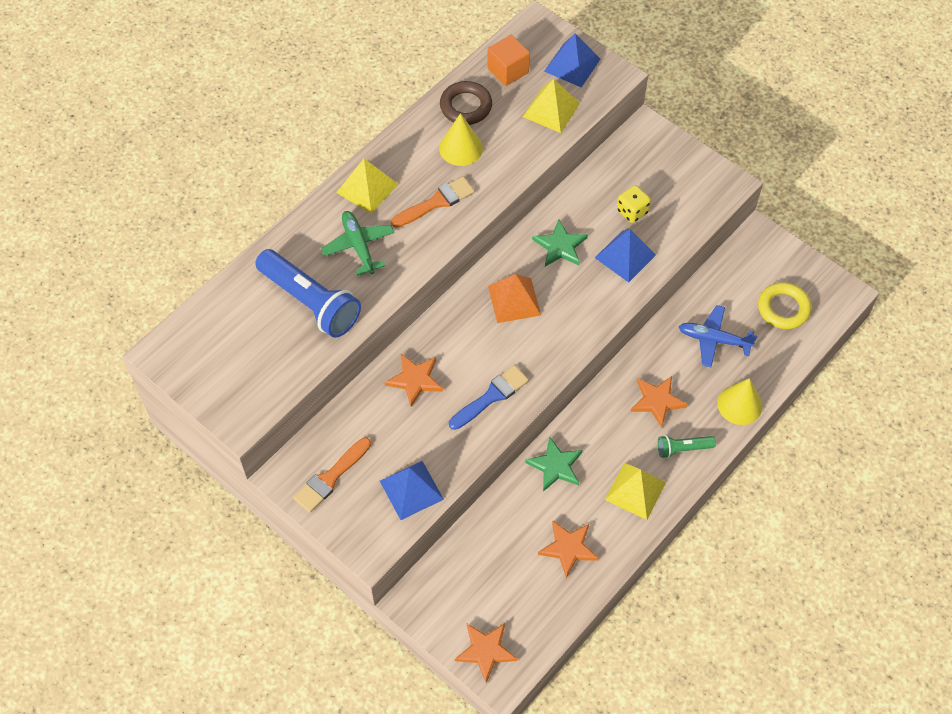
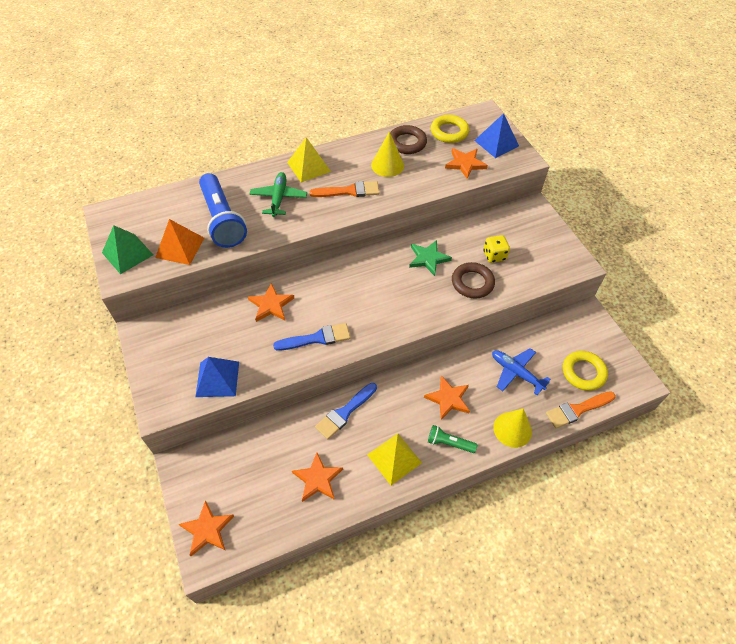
camera: 25 degrees right, 5 degrees down
orange brush [293,437,371,513] -> orange brush moved to [546,391,616,428]
orange cube [487,35,530,86] -> yellow ring [431,115,469,143]
orange pyramid [488,274,541,323] -> orange pyramid moved to [155,219,204,265]
yellow pyramid [523,79,580,133] -> orange star [445,148,488,179]
green star [525,436,582,492] -> blue brush [315,383,377,439]
blue pyramid [595,229,656,282] -> brown ring [452,262,495,298]
none -> green pyramid [102,225,153,274]

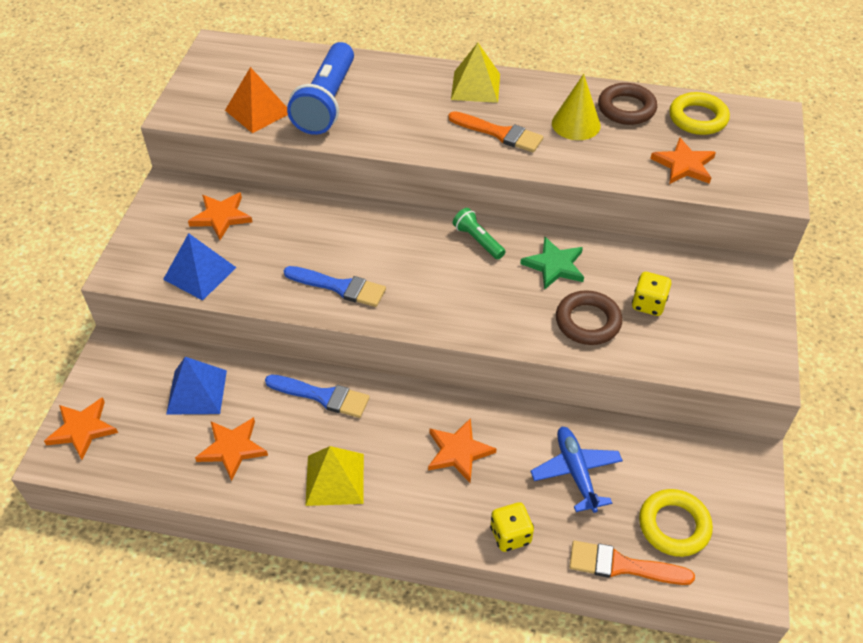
camera: 35 degrees right, 5 degrees down
green pyramid [102,225,153,274] -> none
orange star [248,283,294,322] -> orange star moved to [188,192,253,240]
green plane [250,172,307,217] -> none
blue brush [315,383,377,439] -> blue brush turned 150 degrees counterclockwise [265,375,370,418]
green flashlight [428,425,477,453] -> green flashlight moved to [453,208,506,260]
blue pyramid [474,113,519,158] -> blue pyramid moved to [166,357,227,415]
yellow cone [493,408,532,448] -> yellow dice [490,502,534,552]

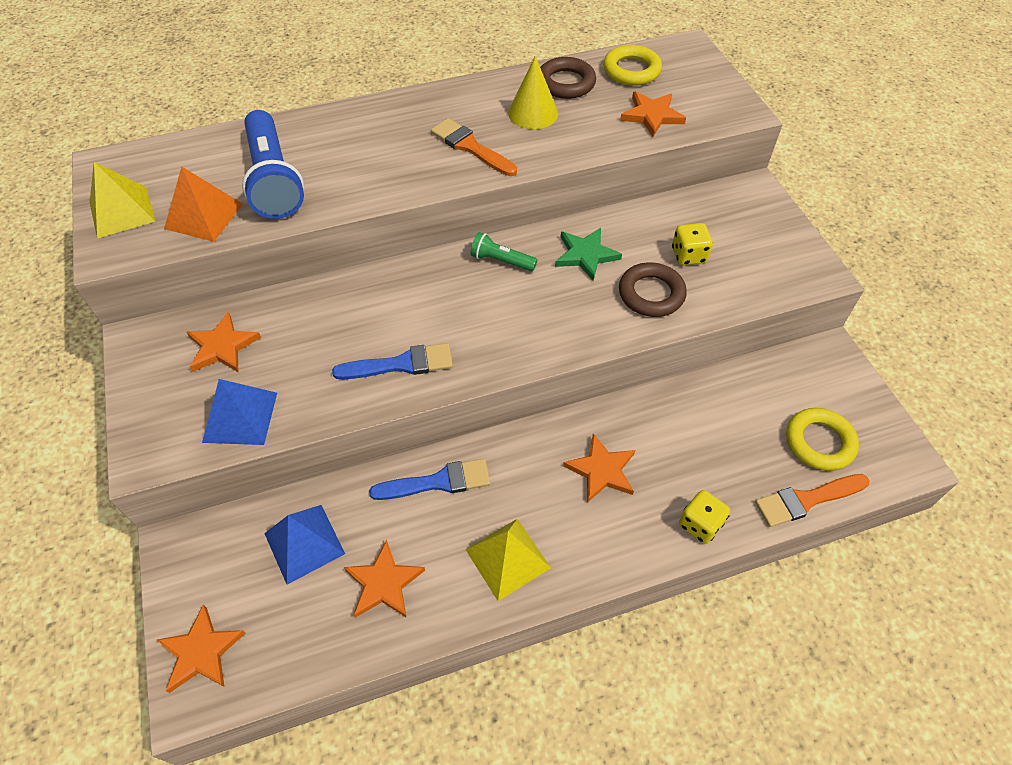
camera: 30 degrees left, 5 degrees up
orange brush [448,111,543,152] -> orange brush turned 135 degrees counterclockwise [431,118,517,176]
yellow pyramid [451,43,500,103] -> yellow pyramid moved to [90,162,156,238]
blue plane [530,427,623,513] -> none

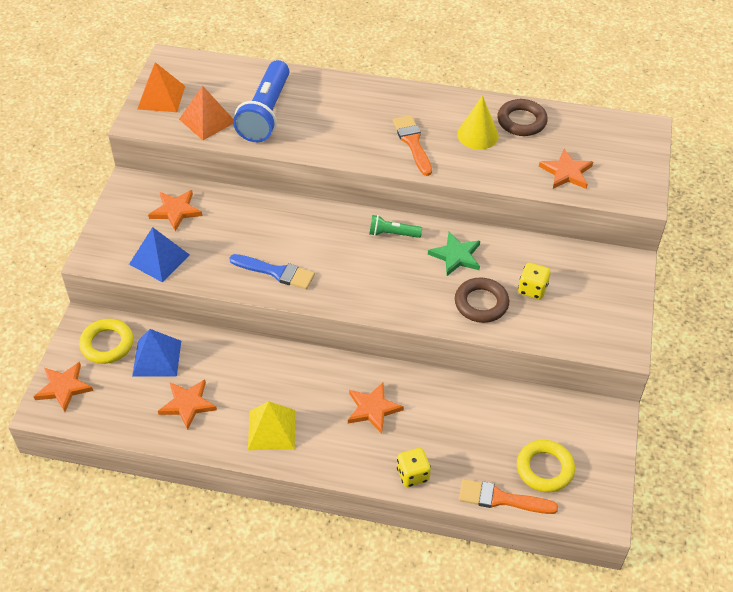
camera: 30 degrees right, 5 degrees down
yellow pyramid [90,162,156,238] -> orange pyramid [138,62,185,112]
blue brush [369,458,490,500] -> none
green flashlight [470,232,537,271] -> green flashlight turned 45 degrees counterclockwise [369,215,422,238]
yellow ring [603,45,662,86] -> yellow ring moved to [79,319,133,364]

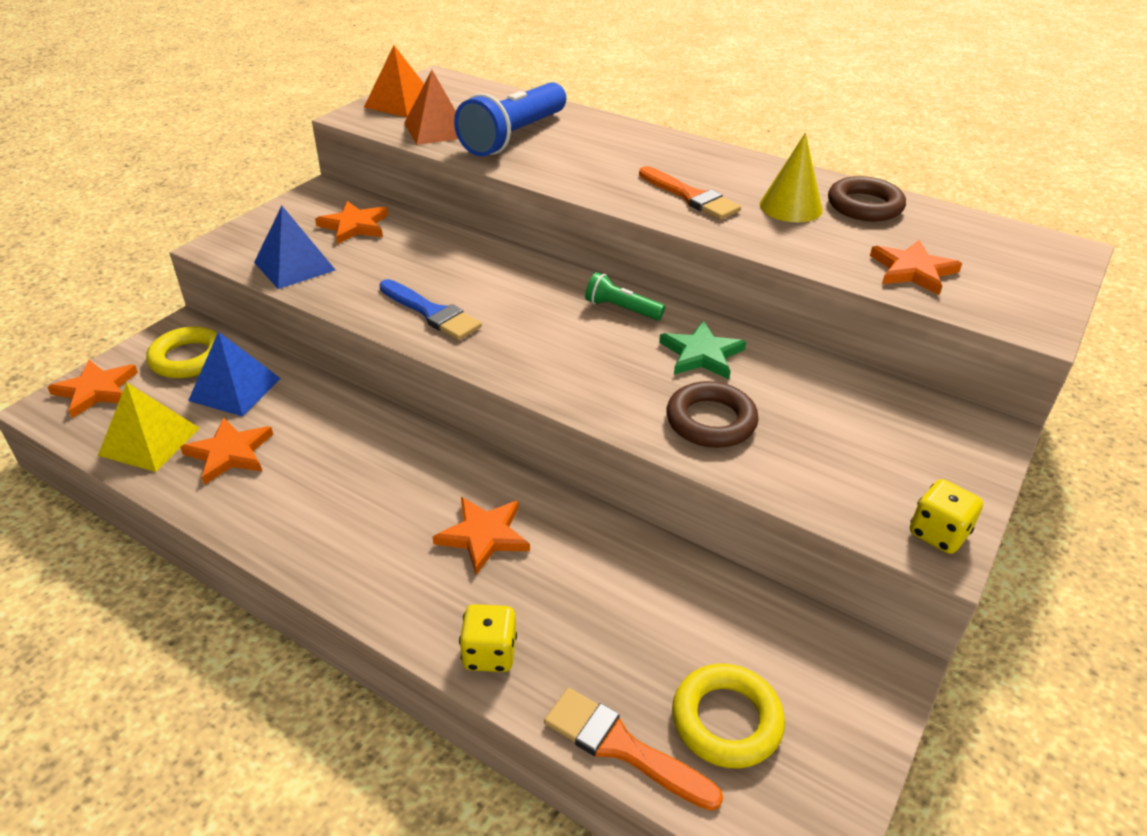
camera: 20 degrees right, 10 degrees down
yellow pyramid [248,401,295,450] -> yellow pyramid moved to [98,382,200,472]
orange brush [393,115,432,176] -> orange brush turned 135 degrees clockwise [639,166,741,220]
yellow dice [518,263,550,299] -> yellow dice moved to [910,479,983,554]

